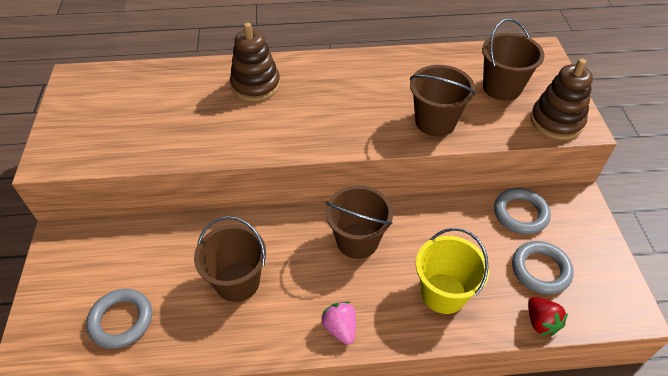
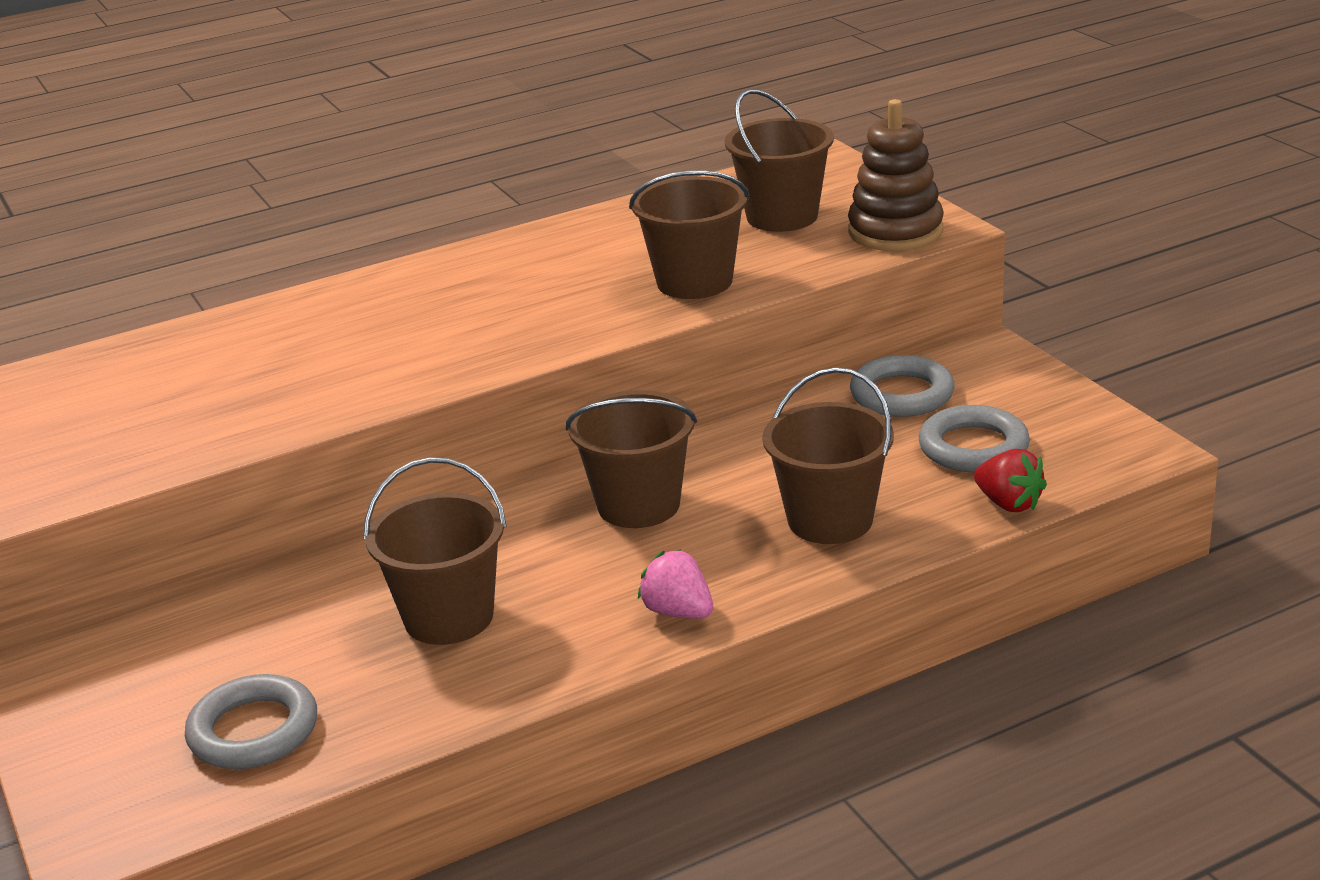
camera: 20 degrees left, 20 degrees down
brown stacking toy [230,23,280,102] -> none
yellow bucket [416,228,489,314] -> brown bucket [762,367,894,544]

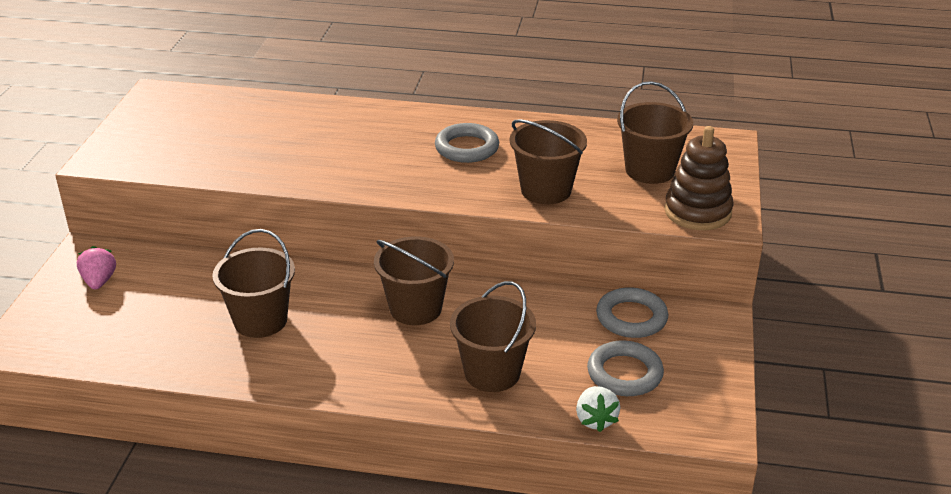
camera: 35 degrees right, 5 degrees up
grey ring [185,674,317,769] -> grey ring moved to [435,123,499,163]
pink strawberry [638,549,713,619] -> pink strawberry moved to [77,246,116,289]
red strawberry [974,449,1047,512] -> white strawberry [576,386,620,432]

